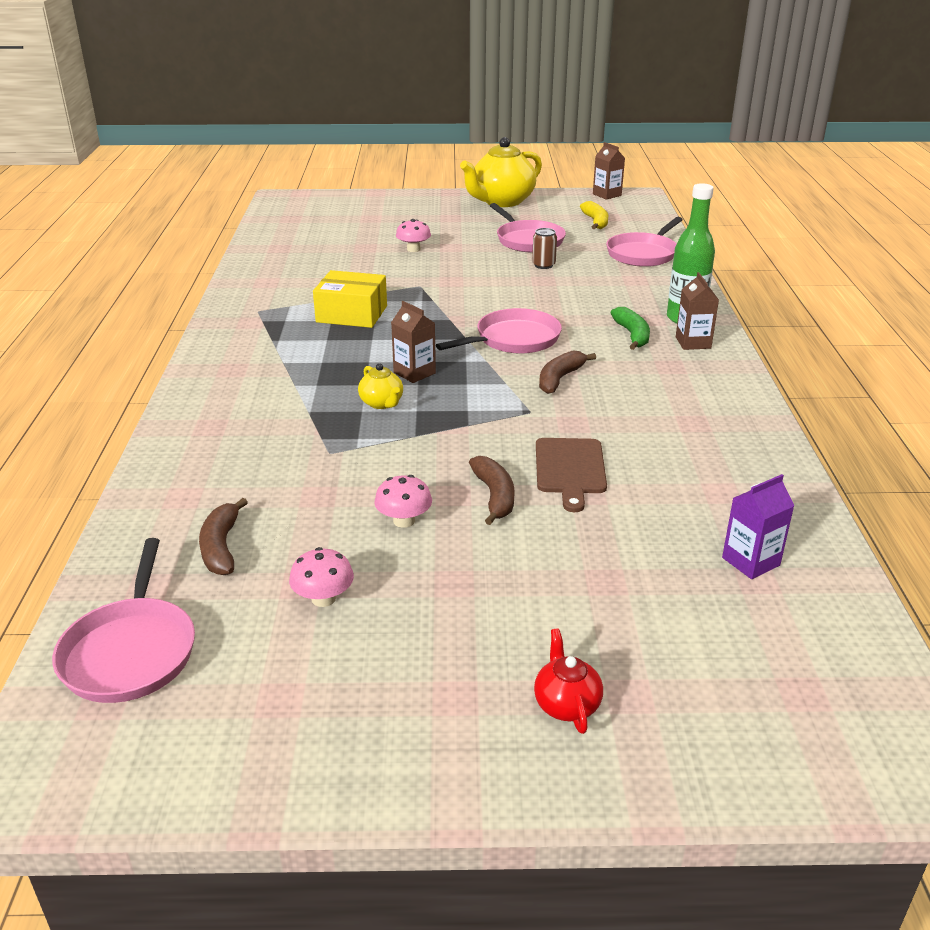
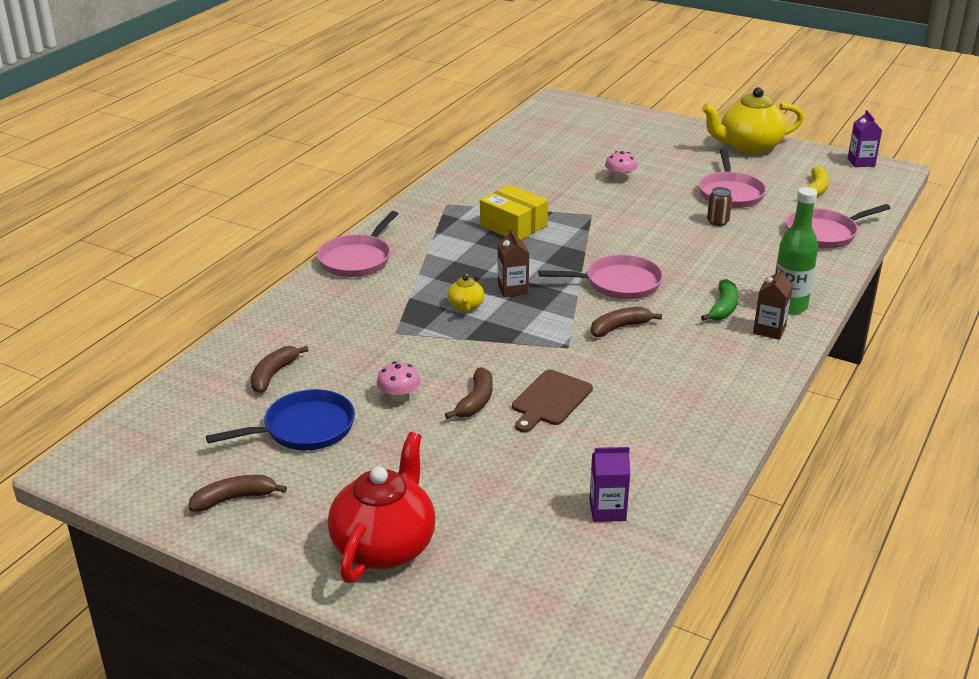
camera: 30 degrees right, 0 degrees up
pink pan [52,538,195,703] -> pink pan moved to [317,211,398,277]
pink mushroom [289,547,354,607] -> blue pan [206,389,355,450]
red teapot [534,628,603,734] -> red teapot [328,432,435,583], size x2.18
brown carton [593,142,625,200] -> purple carton [848,110,882,167]
none -> brown banana [189,475,287,512]

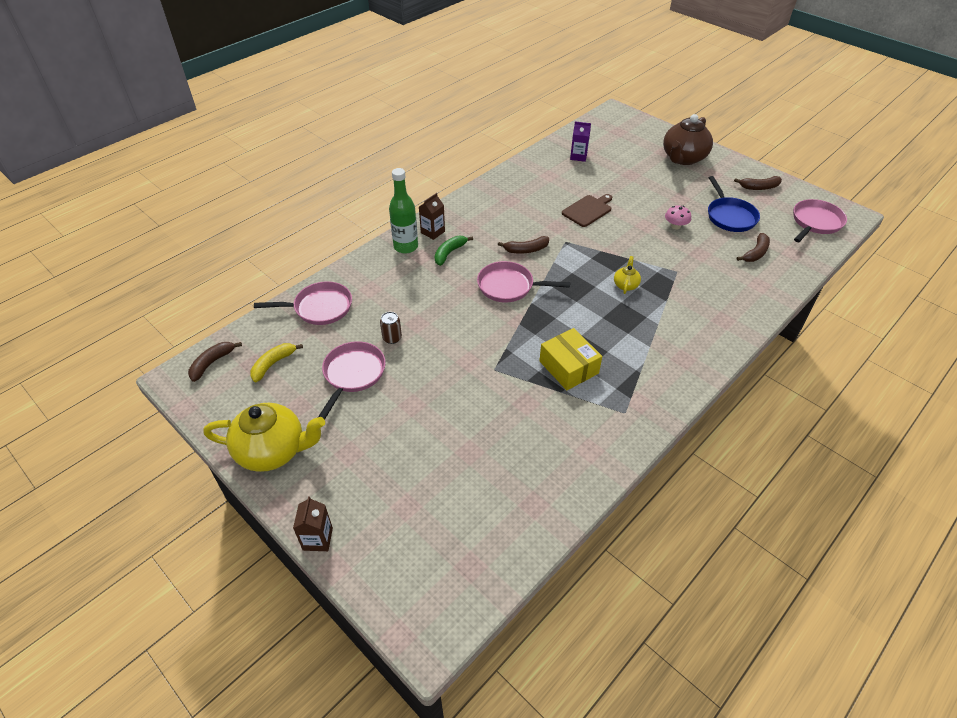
camera: 165 degrees left, 15 degrees up
blue pan [206,389,355,450] -> blue pan turned 90 degrees counterclockwise [708,176,760,232]
pink pan [317,211,398,277] -> pink pan moved to [794,199,847,242]
red teapot [328,432,435,583] -> brown teapot [663,114,713,165]
brown banana [445,367,493,419] -> brown banana moved to [188,342,242,382]
brown carton [498,229,529,297] -> brown carton moved to [293,496,333,551]
pink mushroom [605,151,638,181] -> none
purple carton [848,110,882,167] -> none

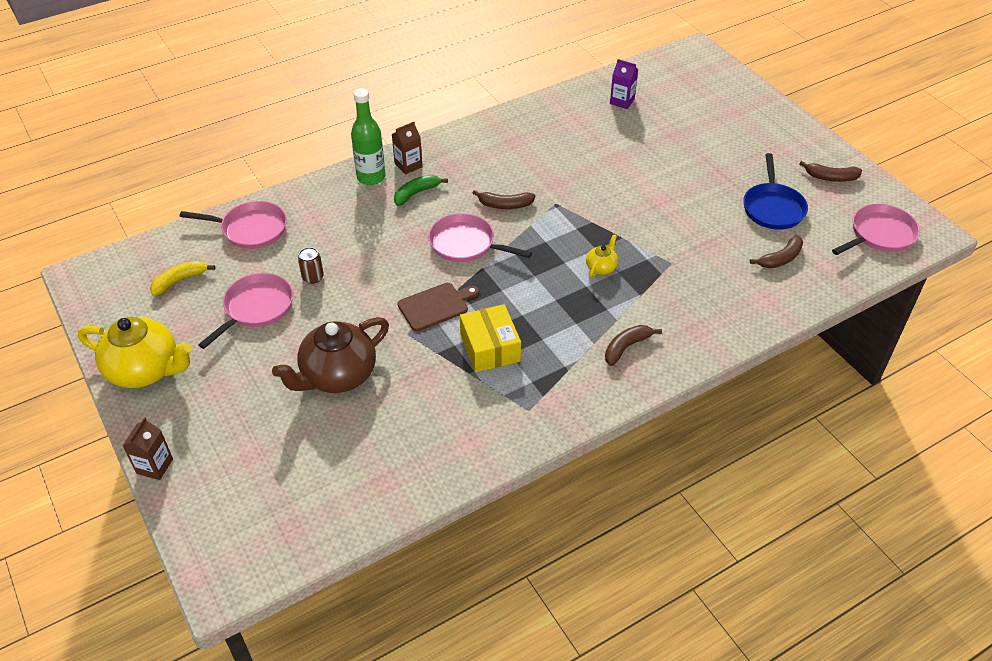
camera: 15 degrees right, 0 degrees up
brown banana [188,342,242,382] -> brown banana moved to [605,325,662,366]
brown cutting board [562,194,612,227] -> brown cutting board moved to [397,283,479,331]
brown teapot [663,114,713,165] -> brown teapot moved to [272,317,389,393]
pink mushroom [665,206,691,229] -> none

